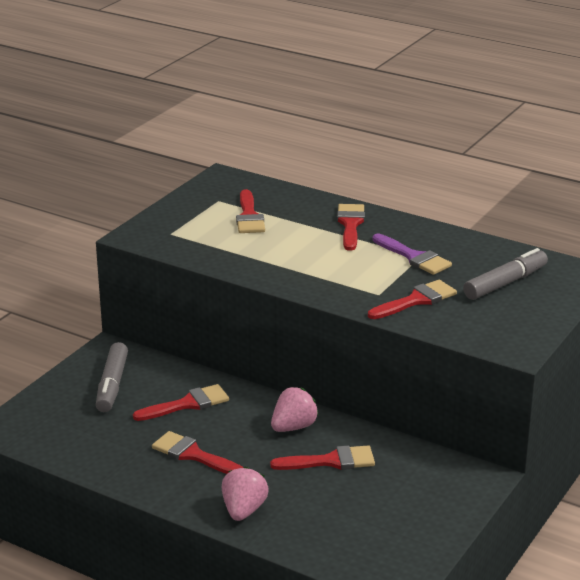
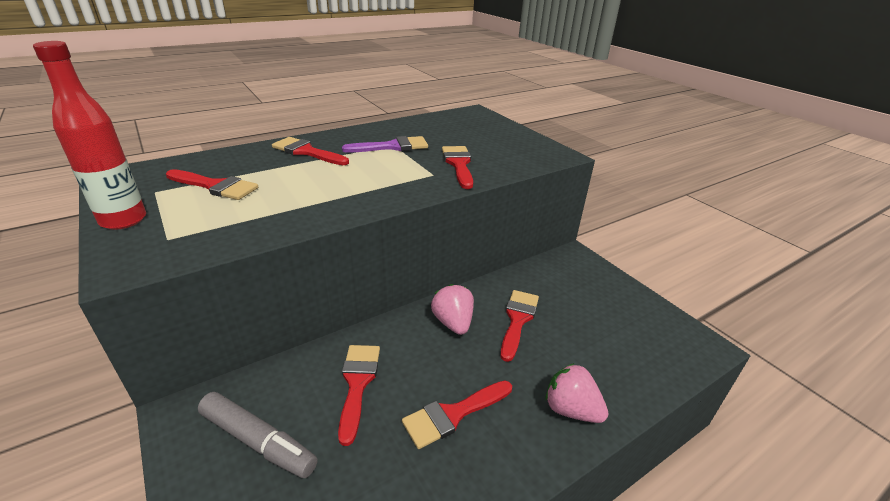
camera: 65 degrees left, 5 degrees up
grey marker [463,248,548,300] -> none
none -> red bottle [33,41,146,230]

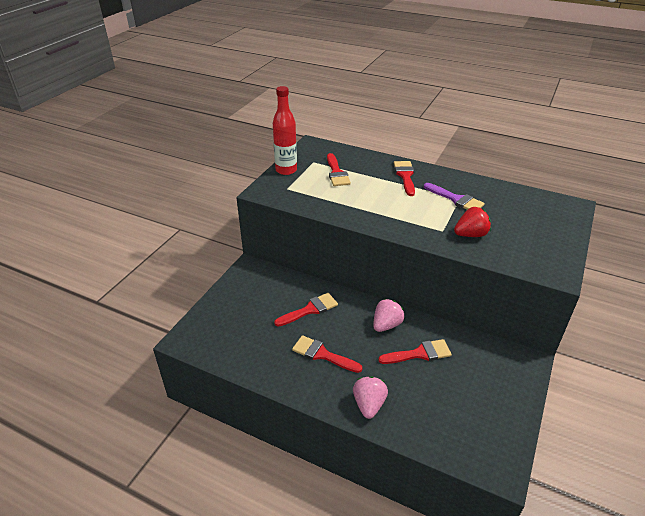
camera: 60 degrees right, 5 degrees up
grey marker [198,392,318,478] -> none
red brush [442,146,473,189] -> red strawberry [454,207,491,237]

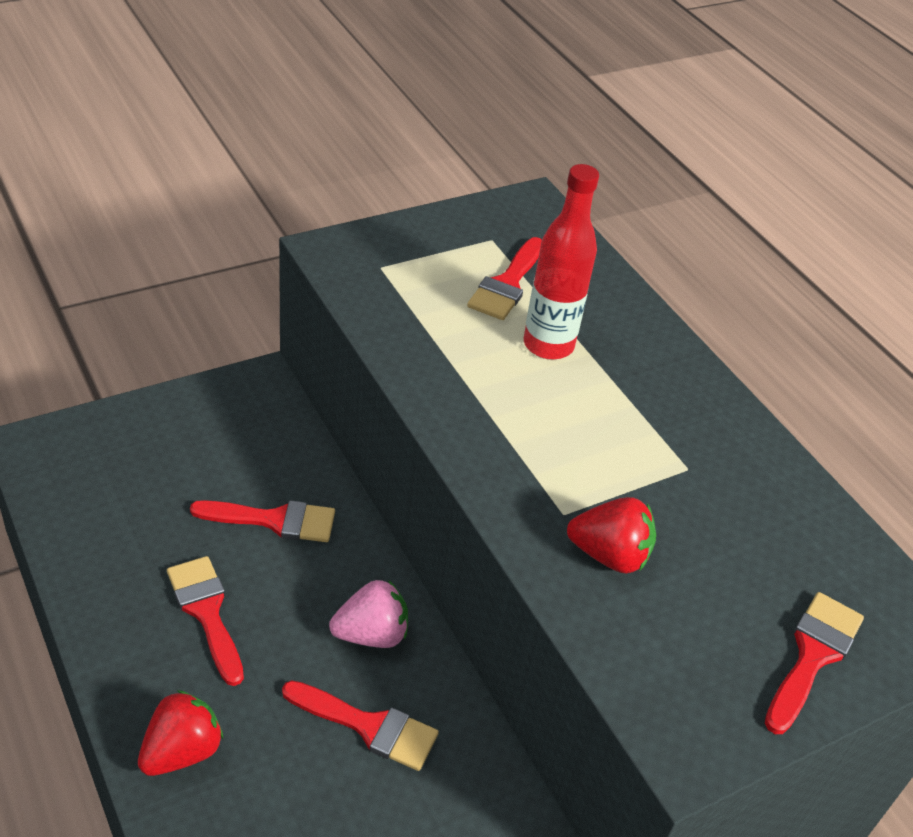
camera: 30 degrees right, 5 degrees up
red bottle [273,86,297,175] -> red bottle moved to [524,164,599,360]
pink strawberry [353,376,388,419] -> red strawberry [138,690,223,776]
red brush [394,161,415,196] -> red brush moved to [765,592,864,734]
purple brush [424,183,485,210] -> none

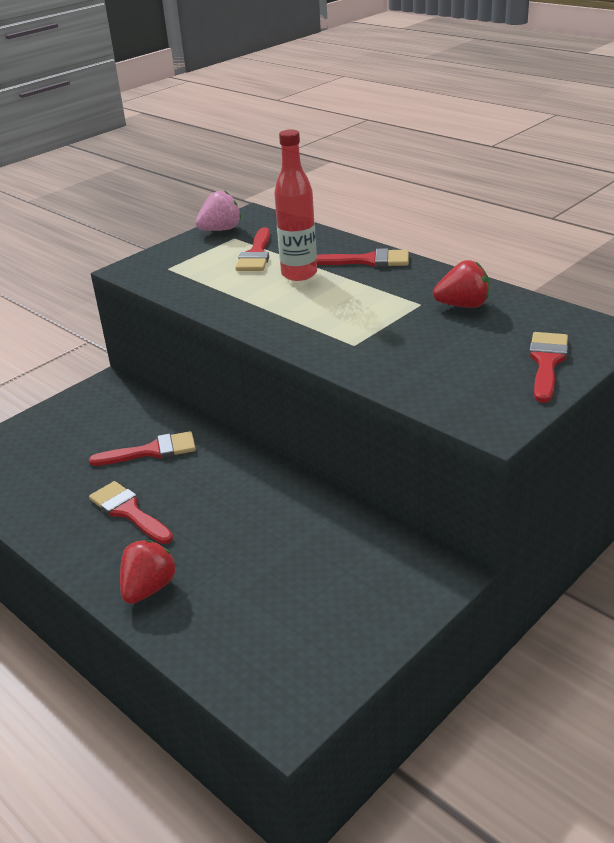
camera: 10 degrees left, 10 degrees down
red brush [282,680,439,771] -> red brush moved to [317,248,409,267]
pink strawberry [329,580,408,648] -> pink strawberry moved to [195,191,241,231]
red strawberry [567,497,656,574] -> red strawberry moved to [433,260,489,308]

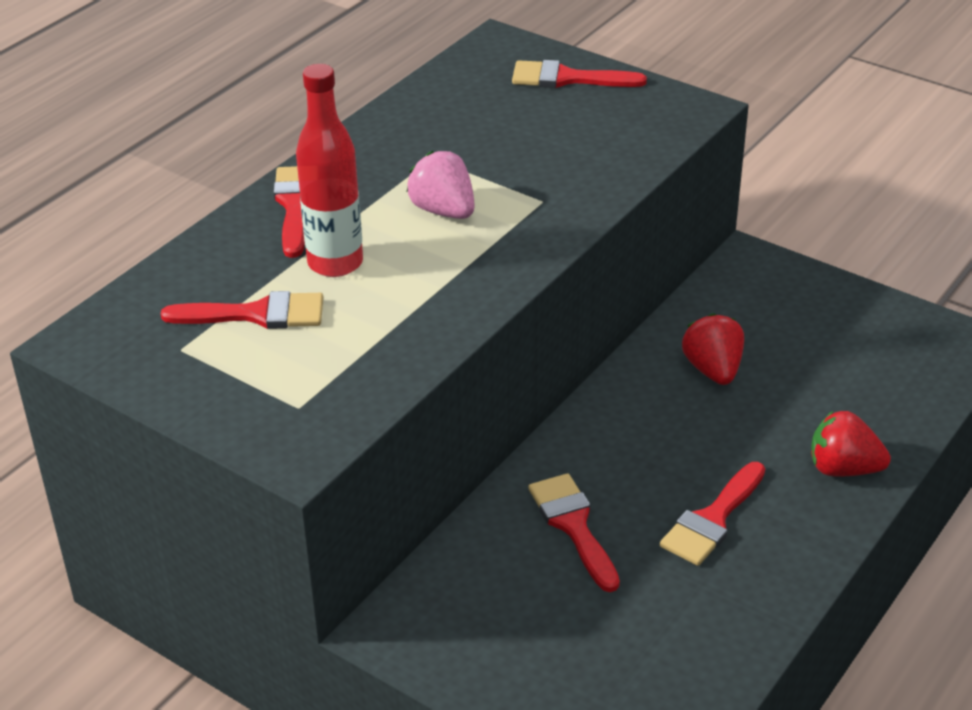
camera: 100 degrees left, 5 degrees up
pink strawberry [195,191,241,231] -> pink strawberry moved to [407,151,475,219]
red strawberry [433,260,489,308] -> red strawberry moved to [682,313,744,385]

